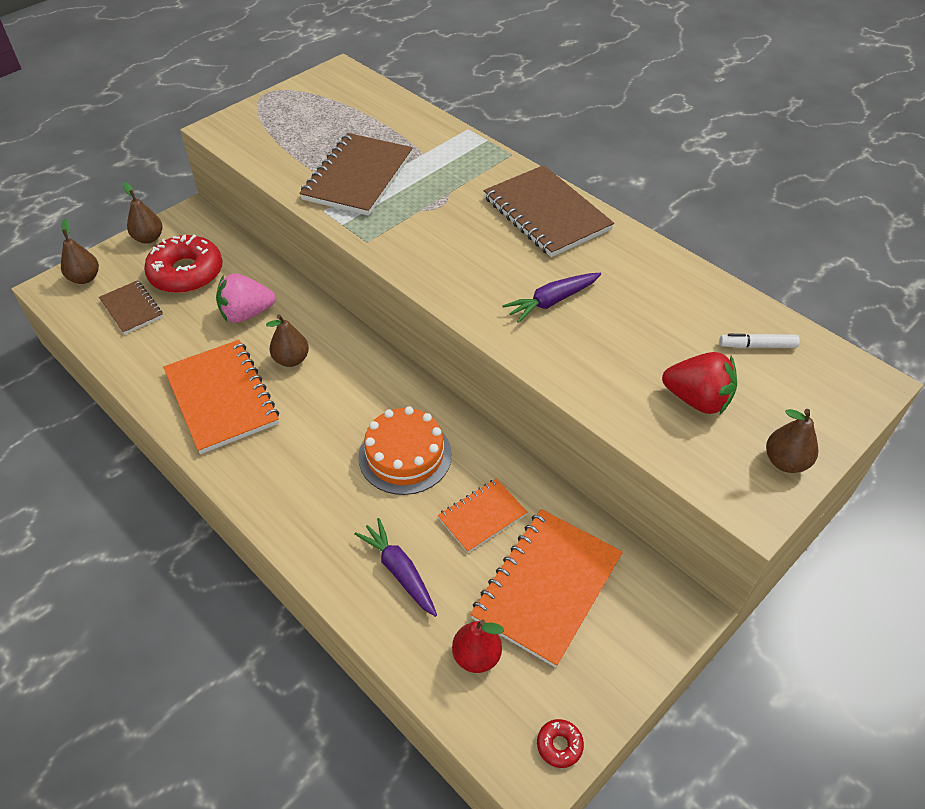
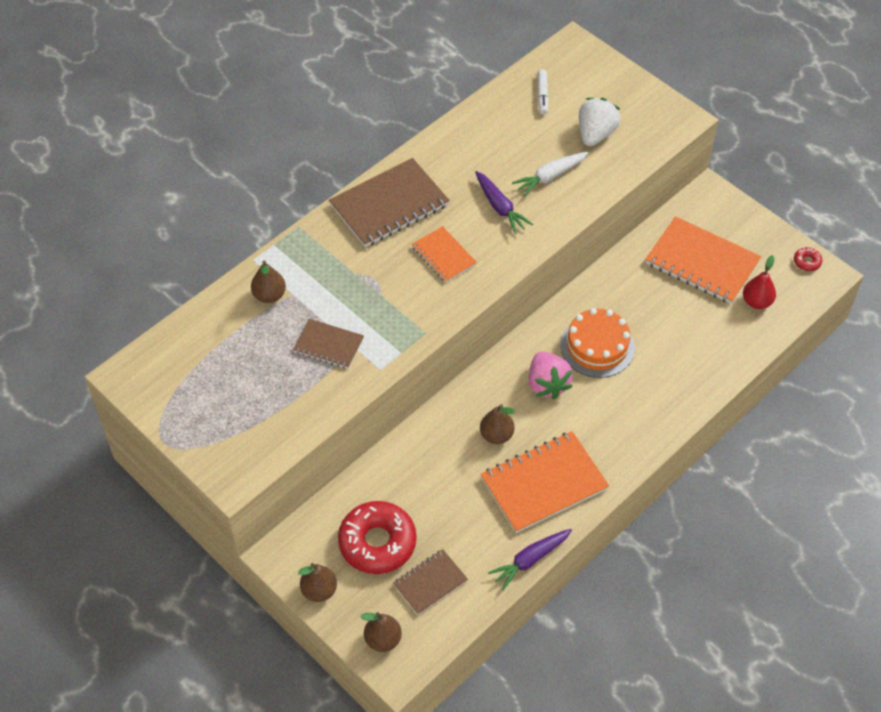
camera: 90 degrees left, 5 degrees up
pink strawberry [216,274,275,323] -> pink strawberry moved to [529,351,573,400]
brown notebook [299,133,413,216] -> brown notebook [293,319,364,369], size x0.56
purple carrot [354,518,437,617] -> purple carrot moved to [488,529,572,590]
orange notebook [437,478,527,553] -> orange notebook moved to [412,226,477,283]
red strawberry [662,352,737,414] -> white strawberry [579,98,621,146]
brown pear [766,409,818,473] -> brown pear moved to [251,261,286,303]
none -> white carrot [512,152,588,197]

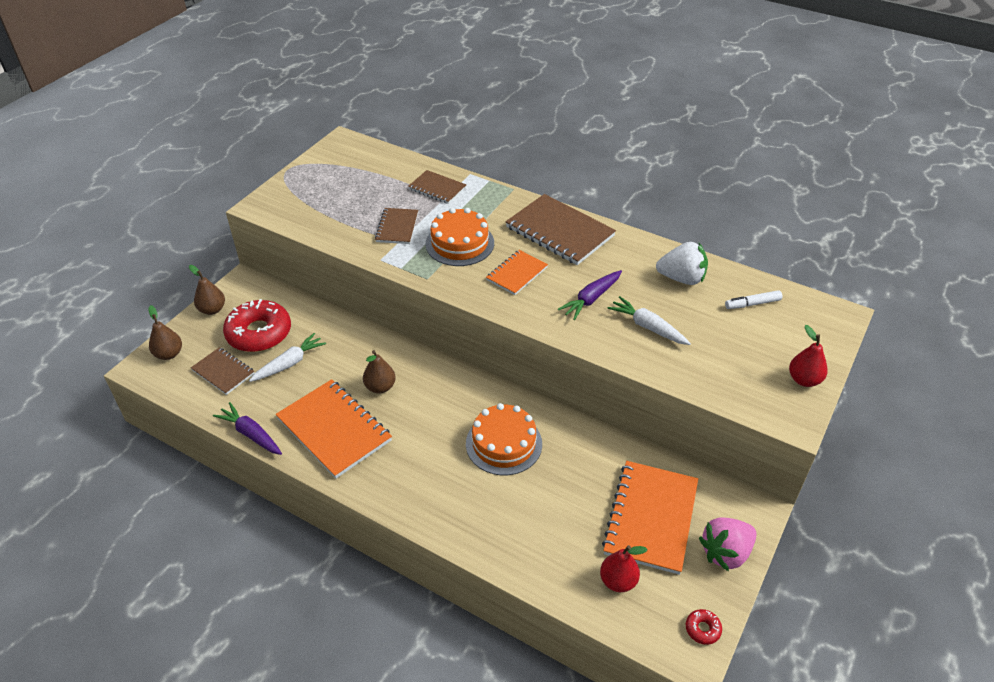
camera: 75 degrees right, 10 degrees down
brown pear [251,261,286,303] -> brown notebook [408,170,466,204]
pink strawberry [529,351,573,400] -> pink strawberry moved to [699,517,757,571]
white strawberry [579,98,621,146] -> white strawberry moved to [656,242,708,285]
none -> white carrot [249,333,326,382]
none -> orange cake [426,208,494,266]
none -> red pear [789,325,828,387]

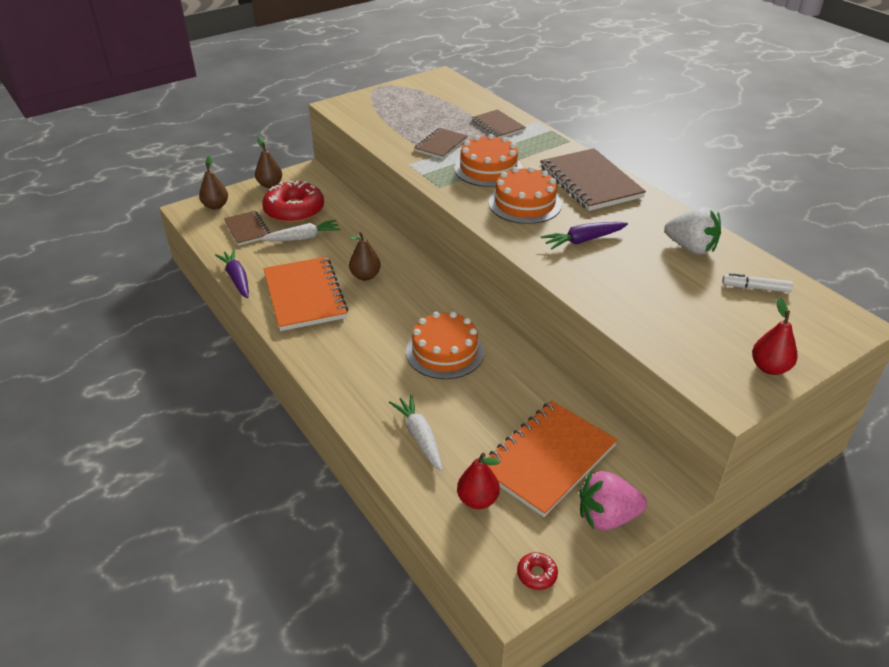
camera: 25 degrees right, 5 degrees down
orange notebook [486,250,548,295] -> orange cake [489,166,562,224]
white carrot [607,296,691,345] -> white carrot moved to [389,394,443,471]

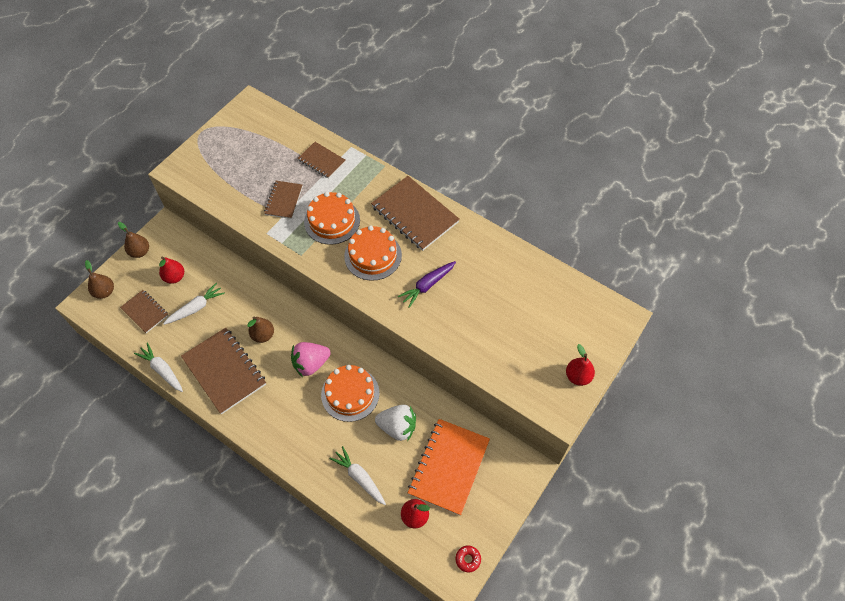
camera: 20 degrees left, 20 degrees up
purple carrot [215,249,249,298] -> white carrot [134,343,183,392]
red donut [262,180,324,223] -> red pear [159,256,184,284]
orange notebook [263,257,348,331] -> brown notebook [181,328,266,414]
pink strawberry [580,471,647,531] -> pink strawberry moved to [291,342,331,377]
white strawberry [665,207,721,254] -> white strawberry moved to [375,405,416,441]
white marker [722,273,793,292] -> none

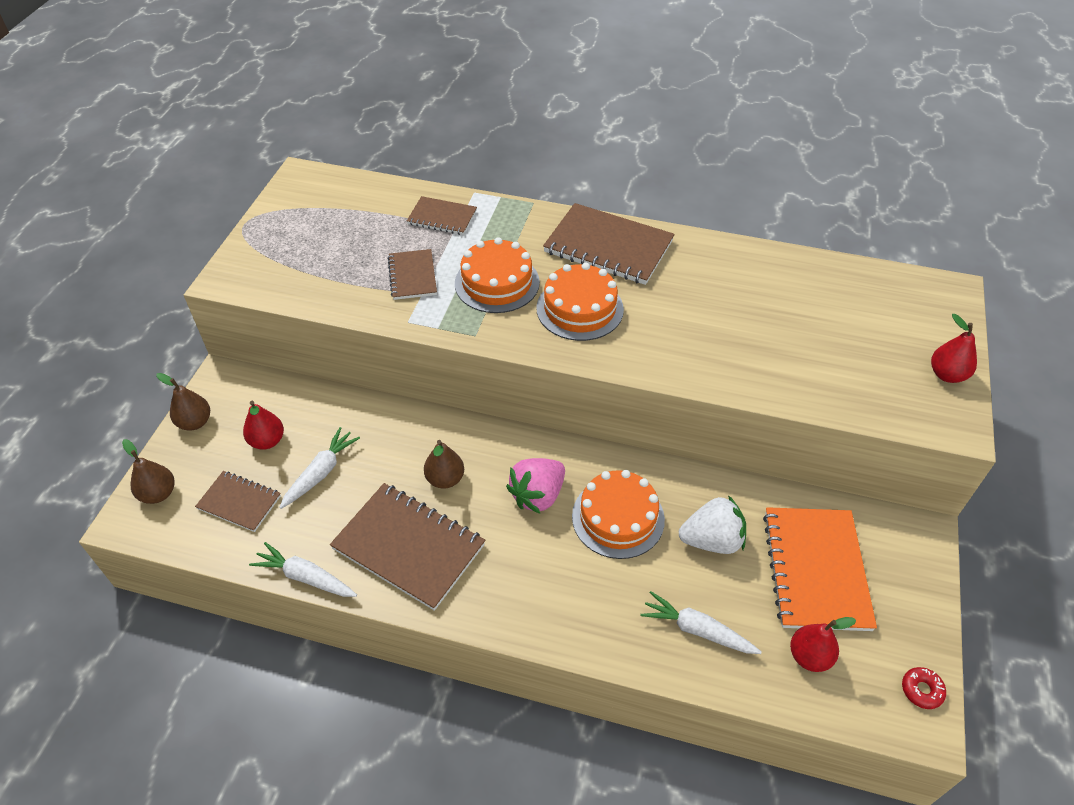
camera: 20 degrees left, 10 degrees down
purple carrot [398,261,456,308] -> none

